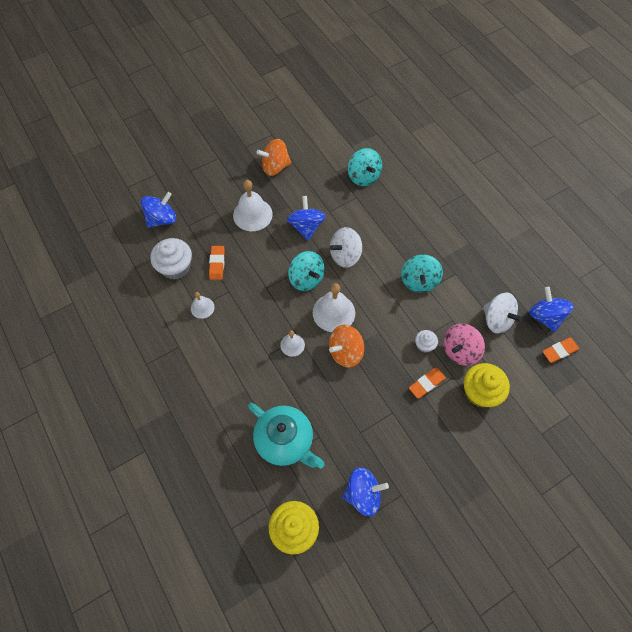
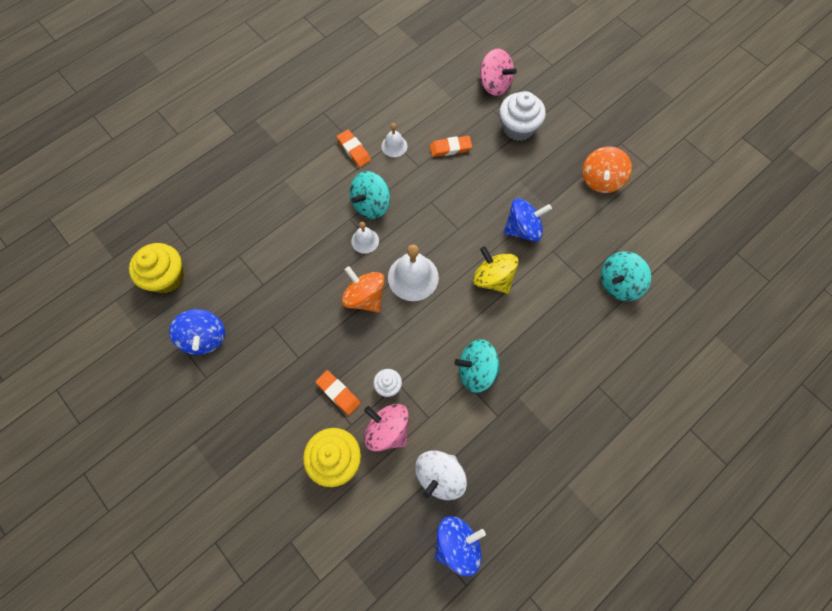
camera: 80 degrees right, 5 degrees up
blue spinning top [141,192,176,228] -> pink spinning top [480,49,517,96]
white cupcake [150,238,192,280] -> white cupcake moved to [499,91,546,141]
white bell [233,180,273,231] -> none
turquoise teapot [248,403,324,468] -> none
orange spinning top [256,139,291,176] -> orange spinning top turned 135 degrees counterclockwise [582,147,632,193]
turquoise spinning top [288,251,325,291] -> turquoise spinning top moved to [350,171,390,219]
white spinning top [330,227,362,268] -> yellow spinning top [473,246,519,294]
orange eraser [542,338,579,363] -> orange eraser moved to [337,129,371,167]

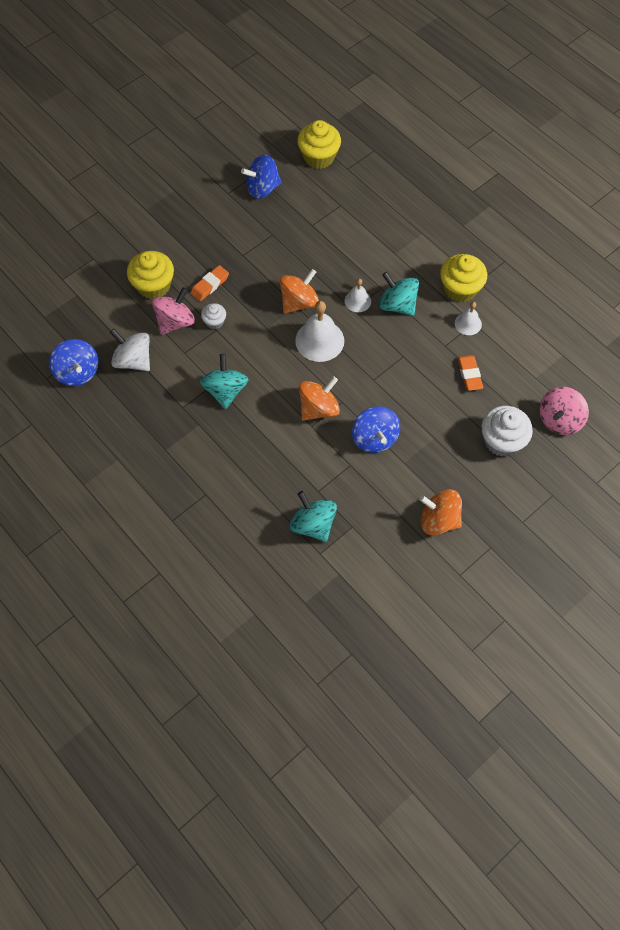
camera: 90 degrees right, 5 degrees down
orange eraser [337,129,371,167] -> yellow cupcake [440,254,487,302]
yellow spinning top [473,246,519,294] -> orange spinning top [299,376,340,421]

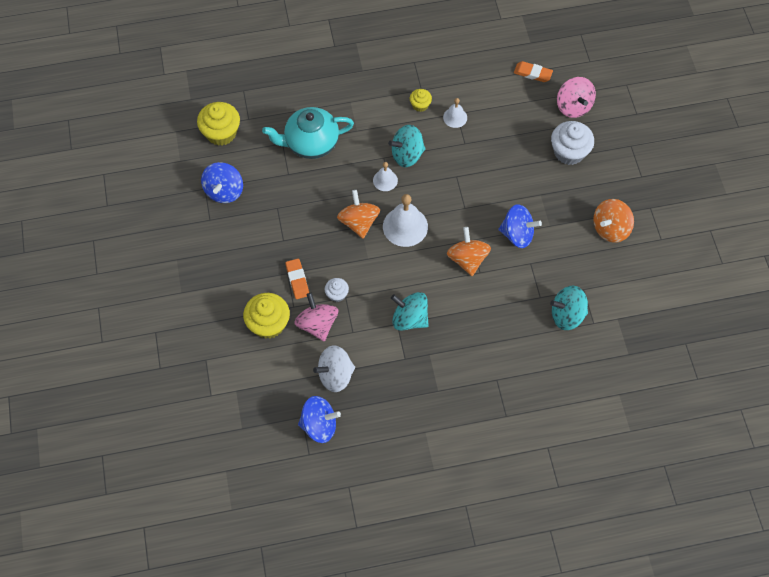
camera: 60 degrees left, 0 degrees up
yellow cupcake [440,254,487,302] -> yellow cupcake [410,89,432,112], size x0.53
orange eraser [457,355,483,391] -> orange eraser moved to [514,61,553,82]
none -> turquoise teapot [262,107,354,159]

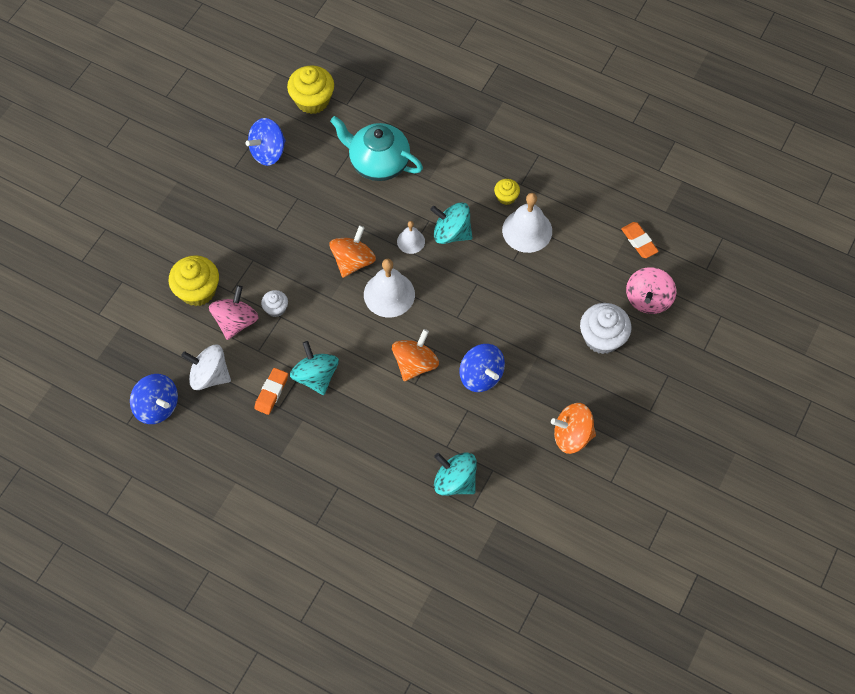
camera: 40 degrees right, 0 degrees up
orange eraser [285,259,309,299] -> orange eraser moved to [254,368,288,415]
white bell [443,98,467,128] -> white bell [502,193,552,253], size x1.79

